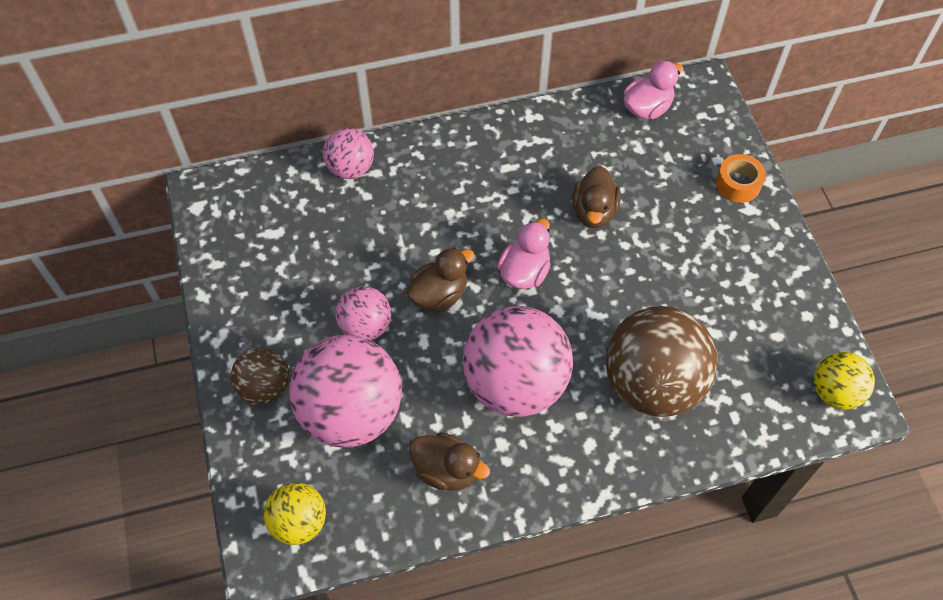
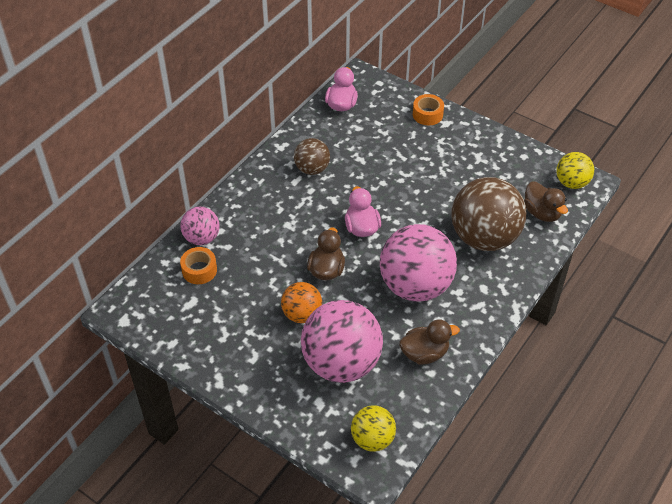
camera: 40 degrees left, 10 degrees down
brown ball [231,347,289,404] -> brown ball moved to [294,138,330,175]
pink ball [336,286,391,340] -> orange ball [281,282,322,323]
brown duck [572,166,621,228] -> brown duck moved to [524,181,568,222]
none -> orange tape [180,247,217,284]

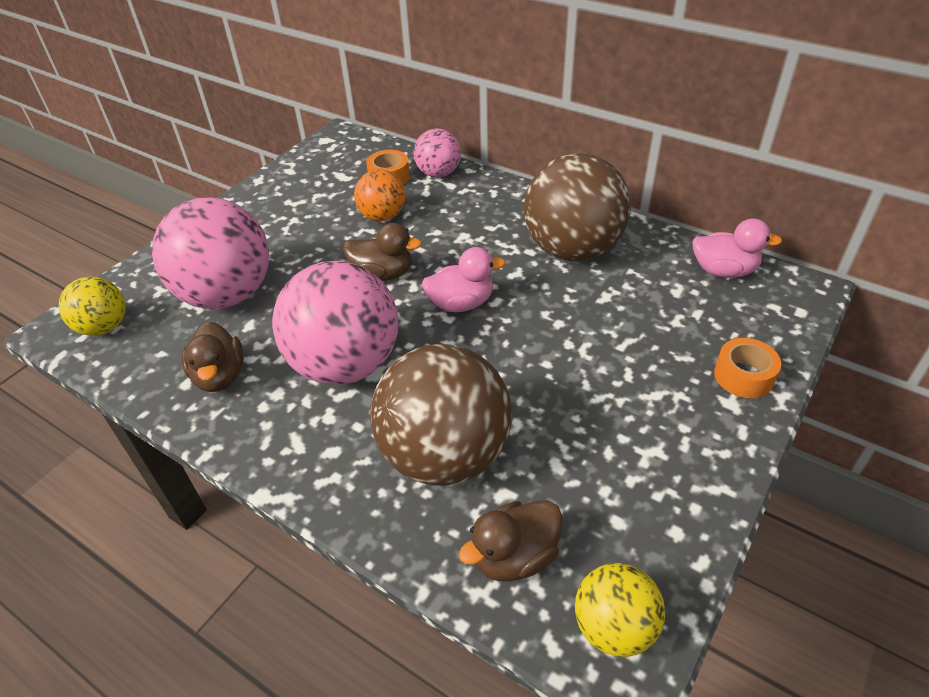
camera: 90 degrees right, 5 degrees down
orange ball [281,282,322,323] -> orange ball moved to [354,169,405,221]
brown ball [294,138,330,175] -> brown ball [524,153,631,261], size x1.89

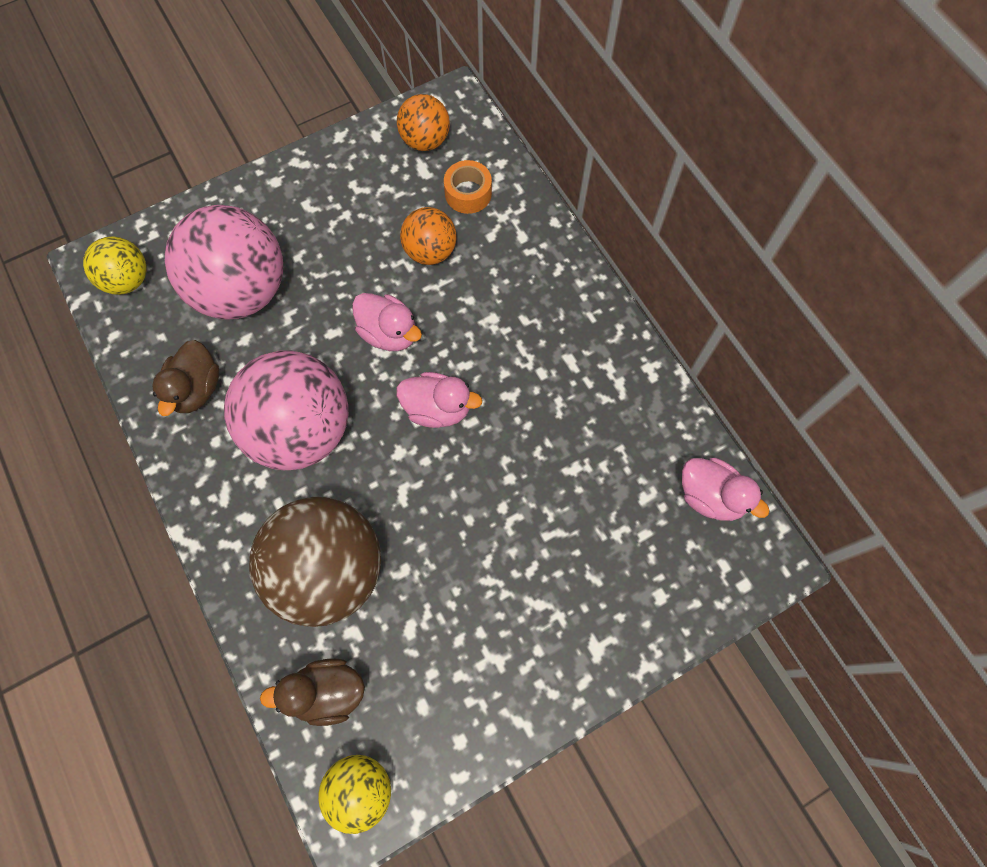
camera: 25 degrees right, 25 degrees up
brown duck [344,223,422,281] -> pink duck [352,293,422,351]
pink ball [414,128,461,178] -> none
brown ball [524,153,631,261] -> none
orange tape [714,338,781,398] -> none
none -> orange ball [397,94,450,151]

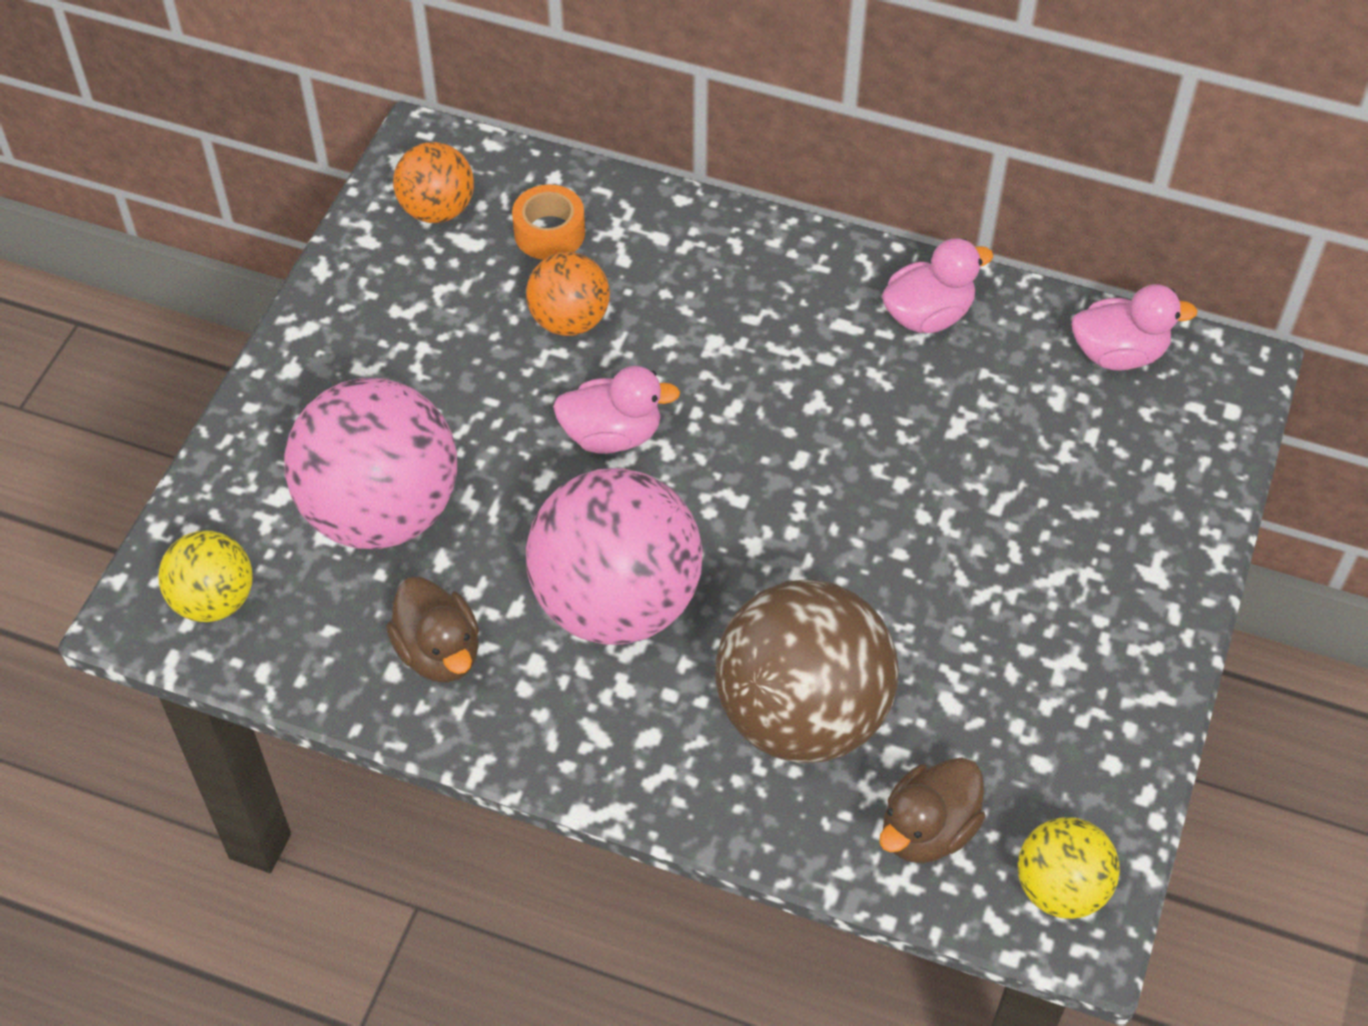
camera: 40 degrees left, 15 degrees down
pink duck [396,372,482,428] -> pink duck moved to [882,238,993,333]

